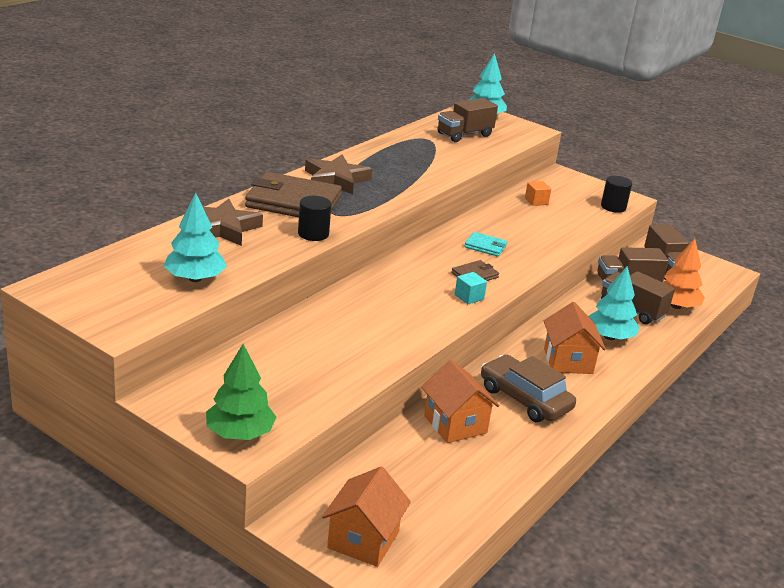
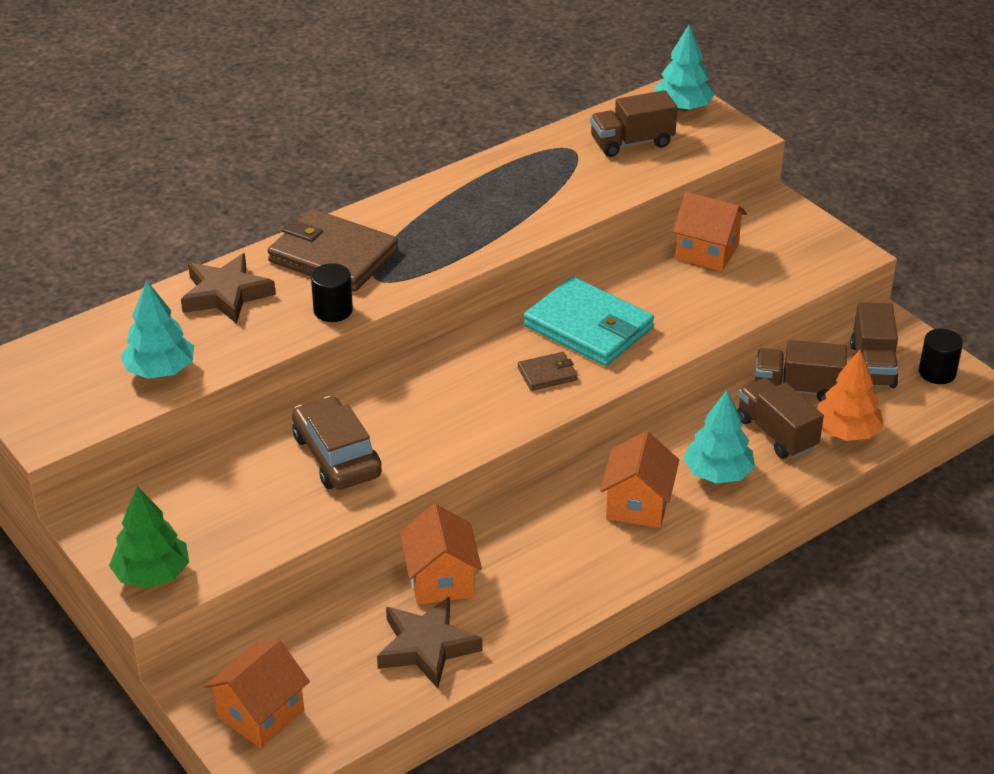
camera: 20 degrees right, 10 degrees up
brown star [305,154,372,195] -> brown star moved to [377,597,482,688]
turquoise cube [455,272,487,304] -> none
turquoise wallet [464,232,507,257] -> turquoise wallet [524,276,654,366], size x2.15
brown car [481,355,576,422] -> brown car moved to [292,396,382,490]
orange cube [525,181,551,206] -> orange house [673,192,747,271]
black cylinder [601,176,632,213] -> black cylinder moved to [919,329,963,384]

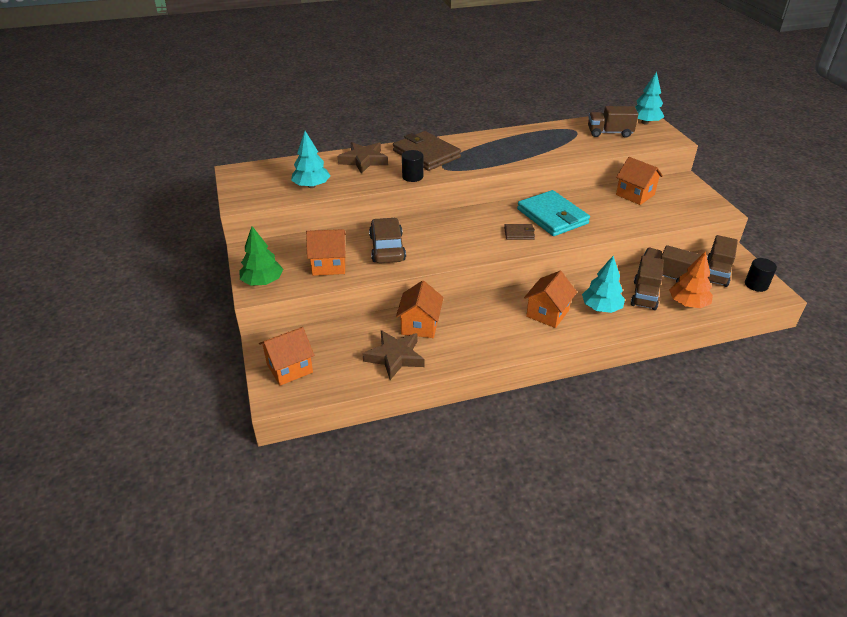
camera: 20 degrees right, 0 degrees up
brown truck [737,378,824,459] -> brown truck turned 150 degrees counterclockwise [631,256,664,310]
none -> orange house [306,229,346,276]

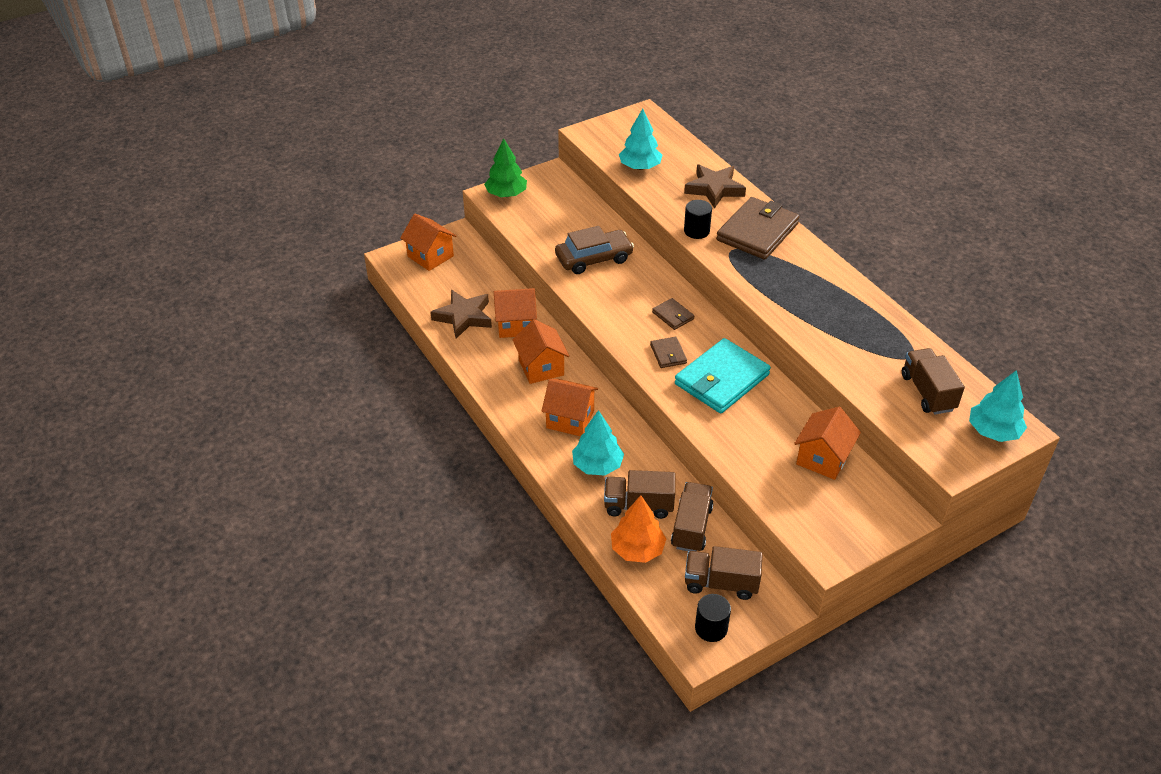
camera: 75 degrees right, 5 degrees up
orange house [306,229,346,276] -> orange house moved to [513,319,569,384]
none -> brown wallet [652,298,694,330]

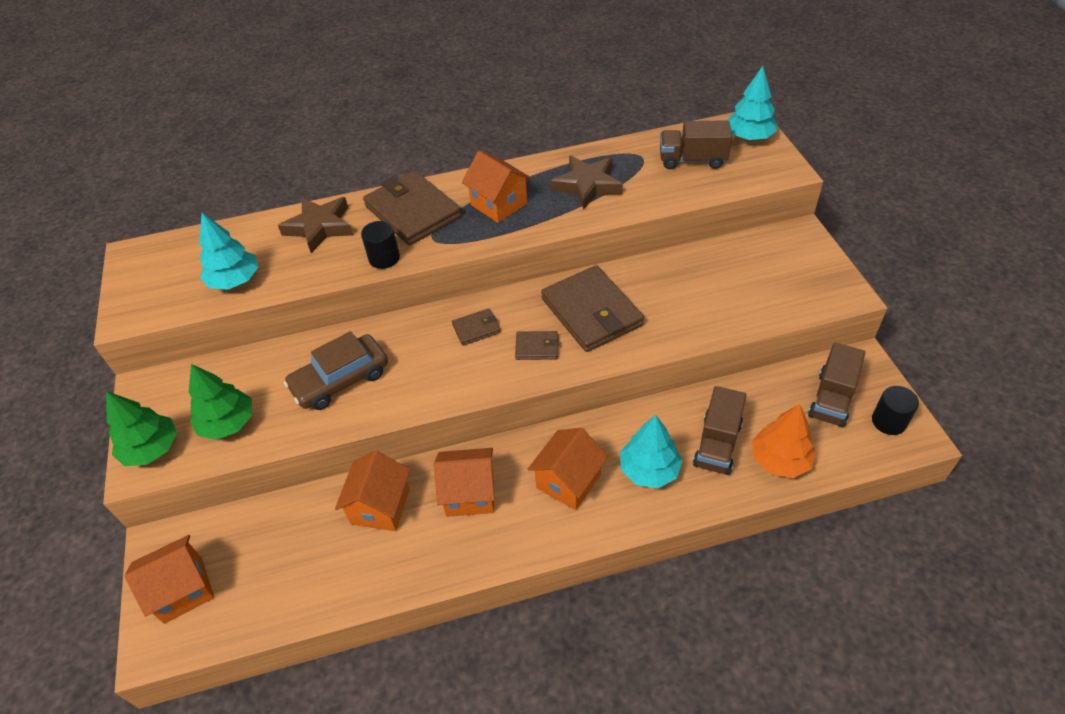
camera: 70 degrees left, 5 degrees up
brown star [430,290,492,339] -> brown star moved to [551,156,623,209]
brown car [555,226,634,274] -> brown car turned 120 degrees counterclockwise [284,331,388,410]
brown truck [671,482,714,551] -> none
turquoise wallet [675,338,771,414] -> brown wallet [541,265,644,352]
orange house [794,407,861,480] -> orange house moved to [462,151,531,223]
none -> green tree [189,364,252,440]

